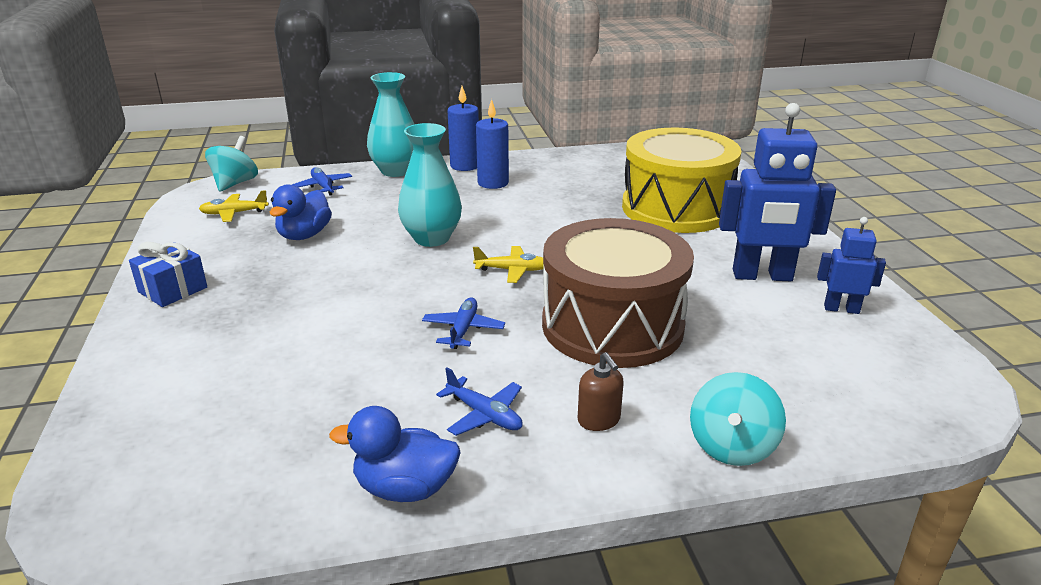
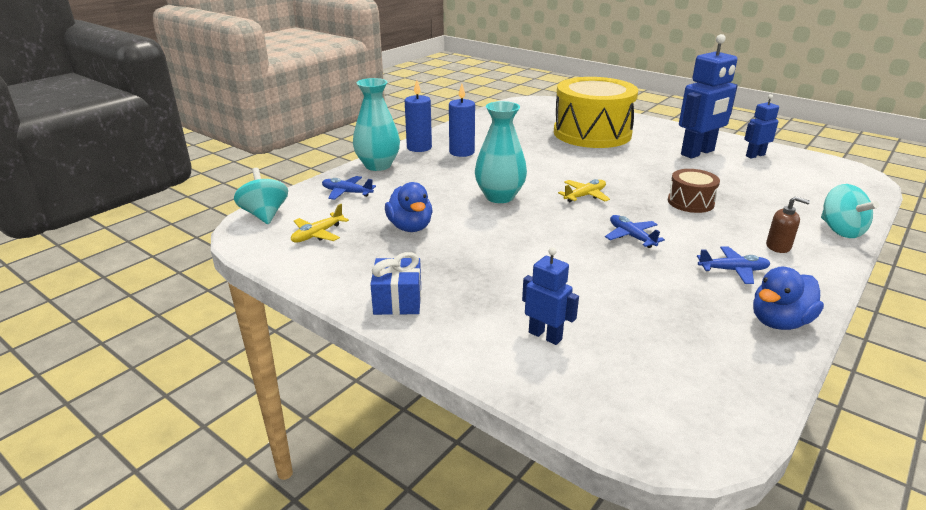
camera: 40 degrees left, 0 degrees up
brown drum [542,218,694,368] -> brown drum [668,169,720,213], size x0.46
none -> blue robot [522,247,579,345]

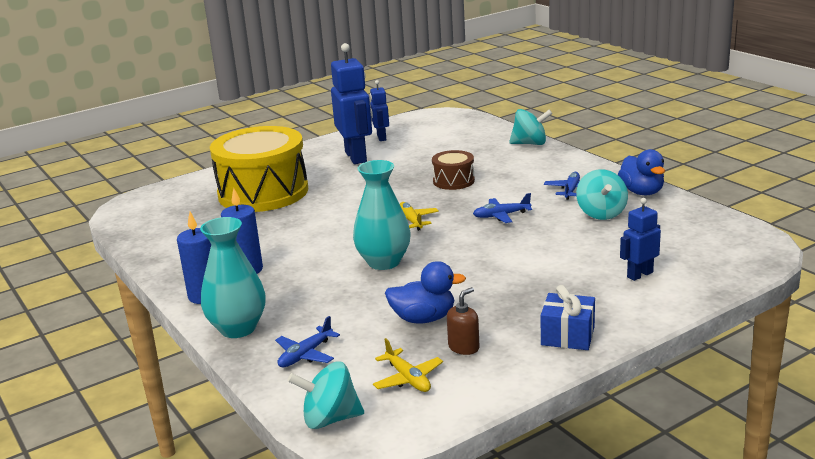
camera: 70 degrees left, 5 degrees down
brown soap dispenser [766,196,810,253] -> brown soap dispenser moved to [447,287,479,355]
none -> turquoise spinning top [576,169,628,220]

